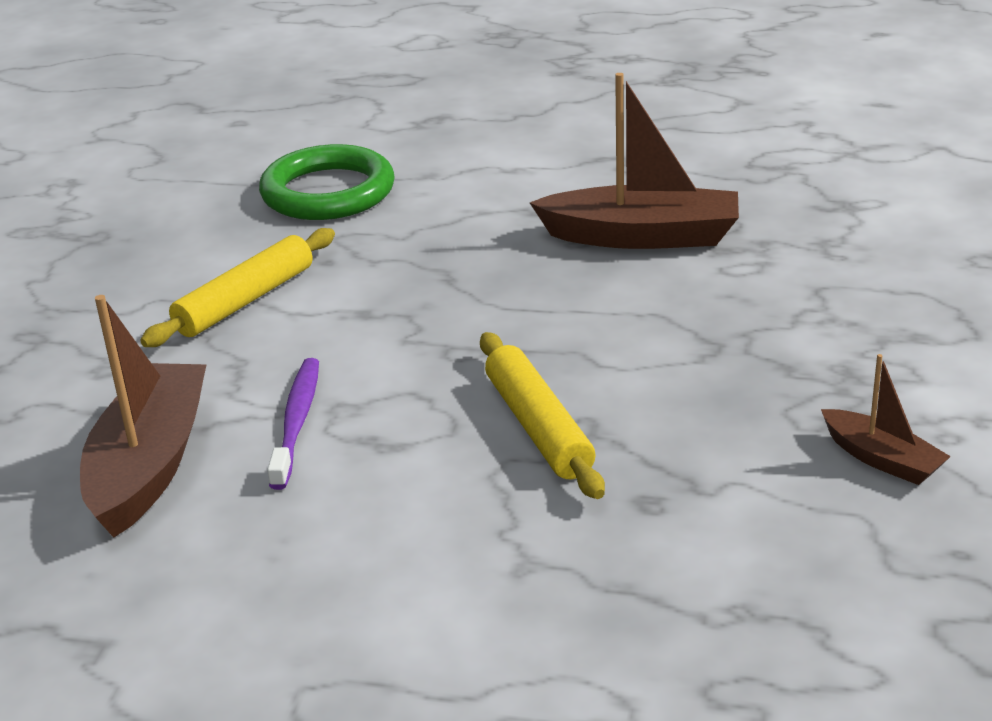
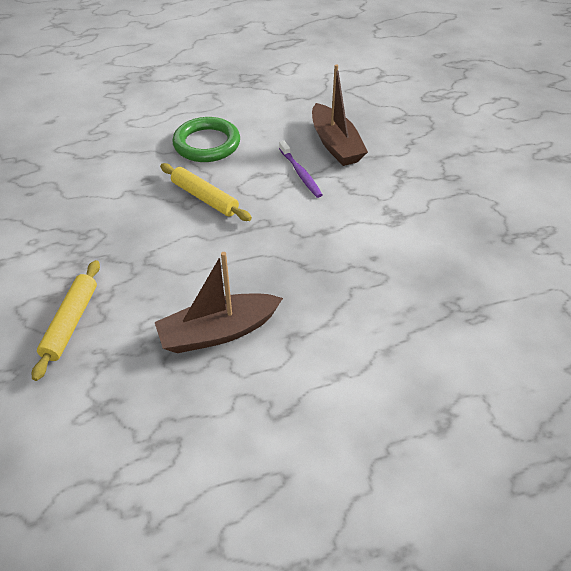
camera: 150 degrees right, 15 degrees up
yellow rolling pin [140,228,335,347] -> yellow rolling pin moved to [32,260,100,381]
green ring [259,144,395,220] -> green ring moved to [172,117,240,162]
brown boat [821,354,951,485] -> none

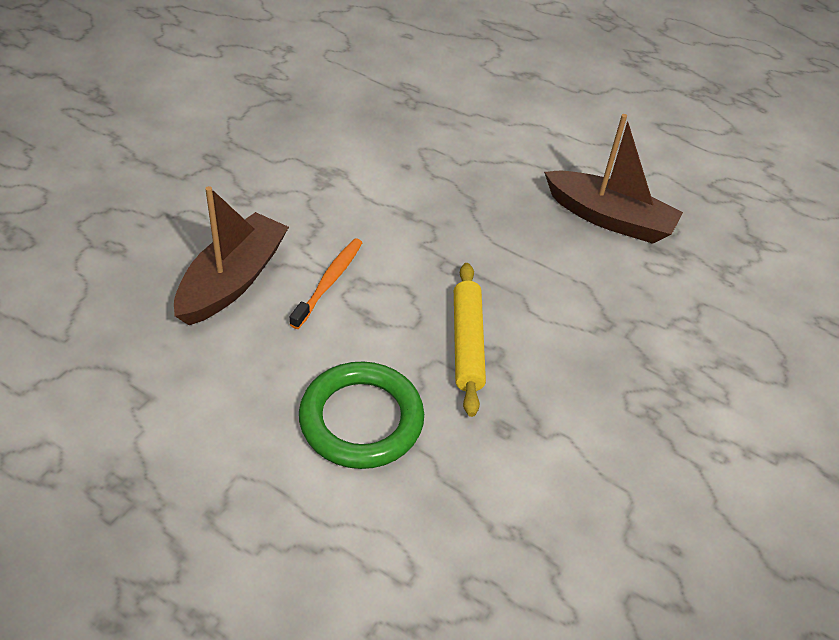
camera: 135 degrees left, 0 degrees up
yellow rolling pin [32,260,100,381] -> none
purple toothbrush [279,141,322,198] -> orange toothbrush [290,238,362,329]

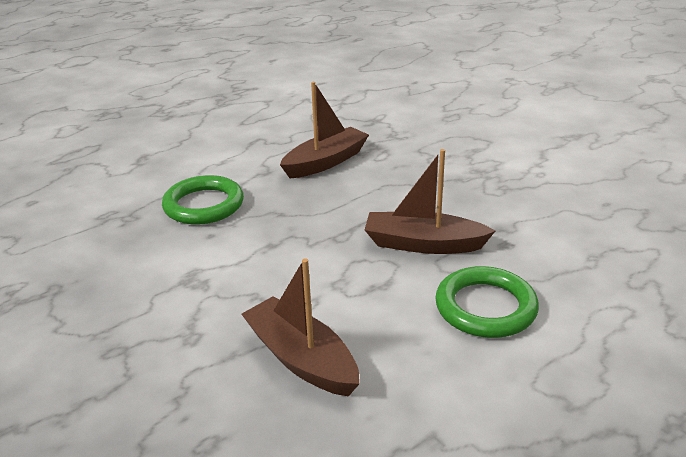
camera: 65 degrees left, 15 degrees down
orange toothbrush [290,238,362,329] -> none
yellow rolling pin [454,263,486,417] -> brown boat [365,149,495,254]
none -> green ring [162,175,244,224]

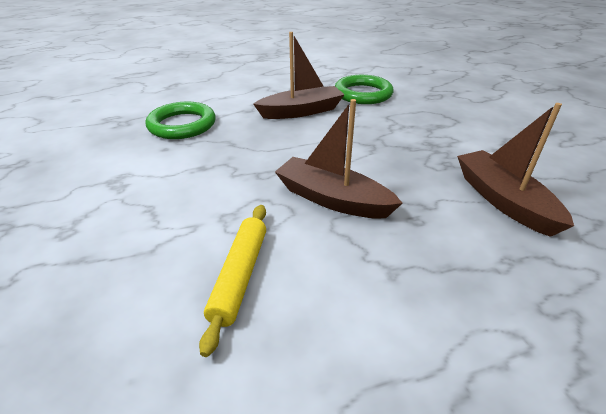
camera: 20 degrees right, 5 degrees up
brown boat [241,258,359,396] -> brown boat moved to [457,103,574,237]
green ring [435,266,539,338] -> green ring moved to [335,75,393,104]
none -> yellow rolling pin [199,205,266,357]

